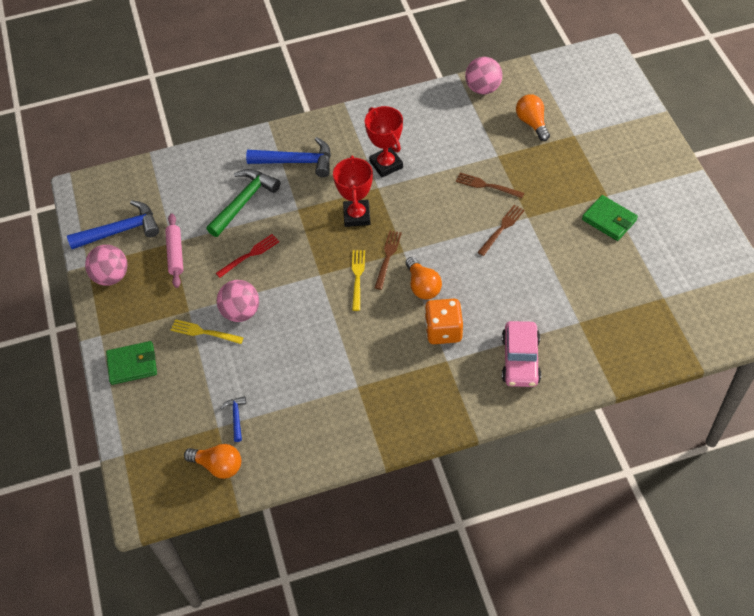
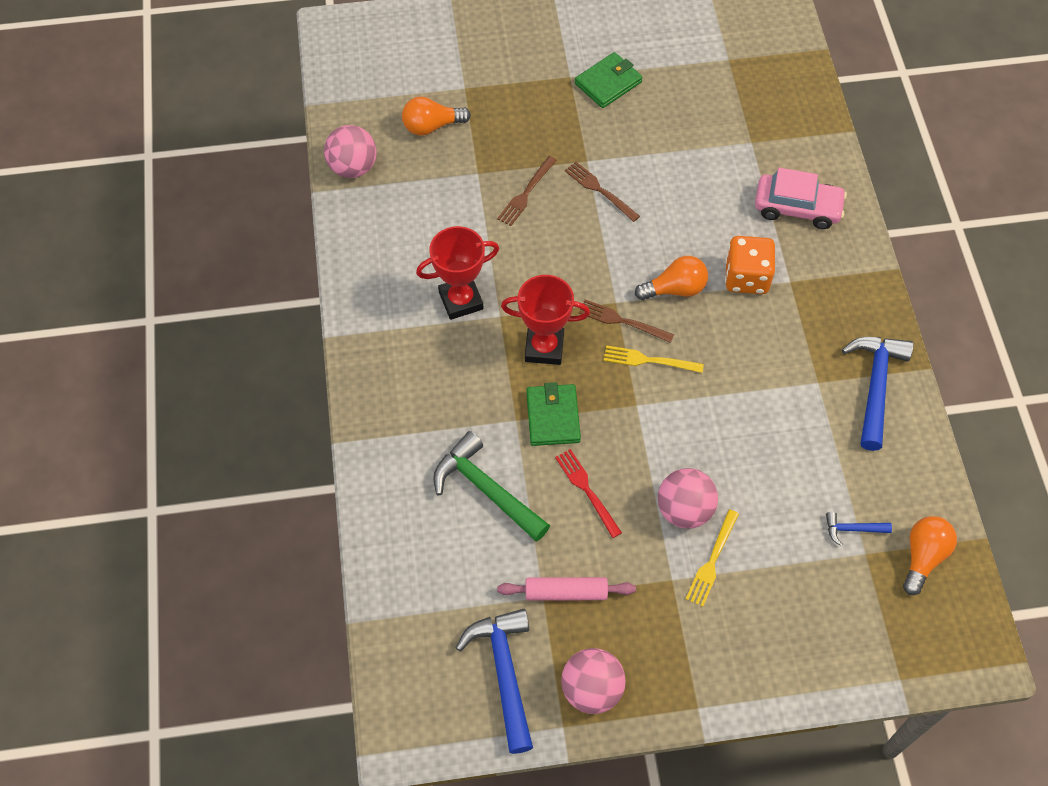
camera: 85 degrees left, 5 degrees up
green wallet [106,341,157,385] -> green wallet moved to [526,382,581,446]
blue hammer [246,137,331,177] -> blue hammer moved to [842,337,913,451]

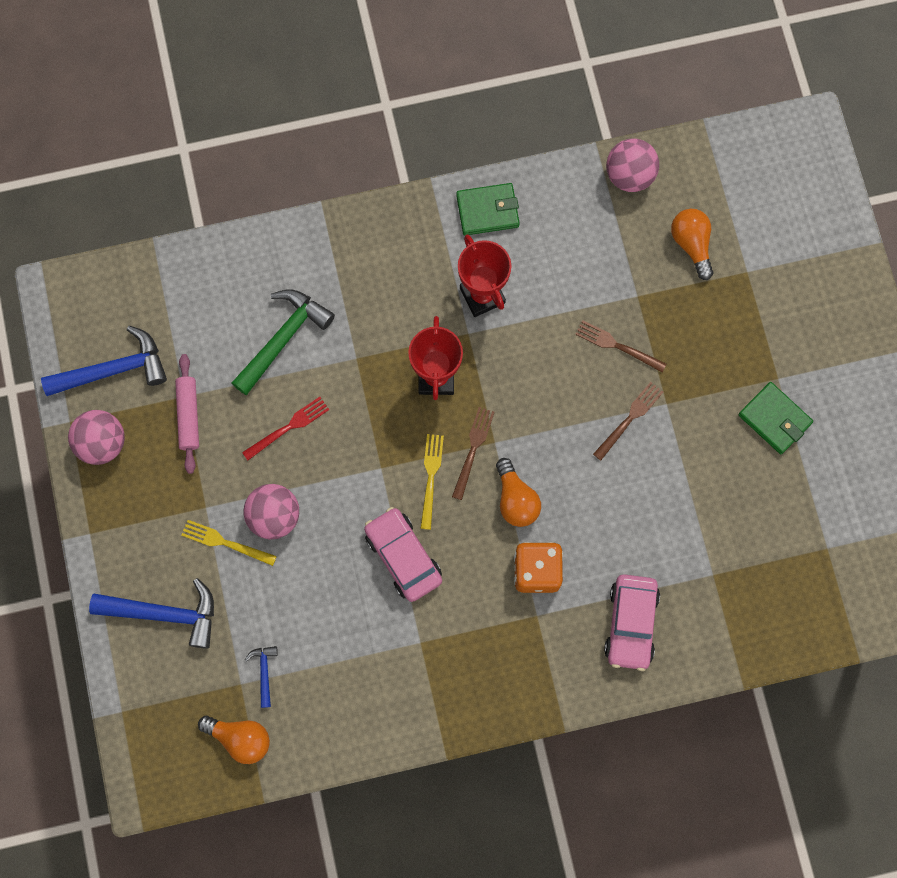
camera: 85 degrees right, 15 degrees up
green wallet [526,382,581,446] -> green wallet moved to [456,183,520,235]
blue hammer [842,337,913,451] -> blue hammer moved to [89,578,214,649]
none -> pink car [364,507,442,602]

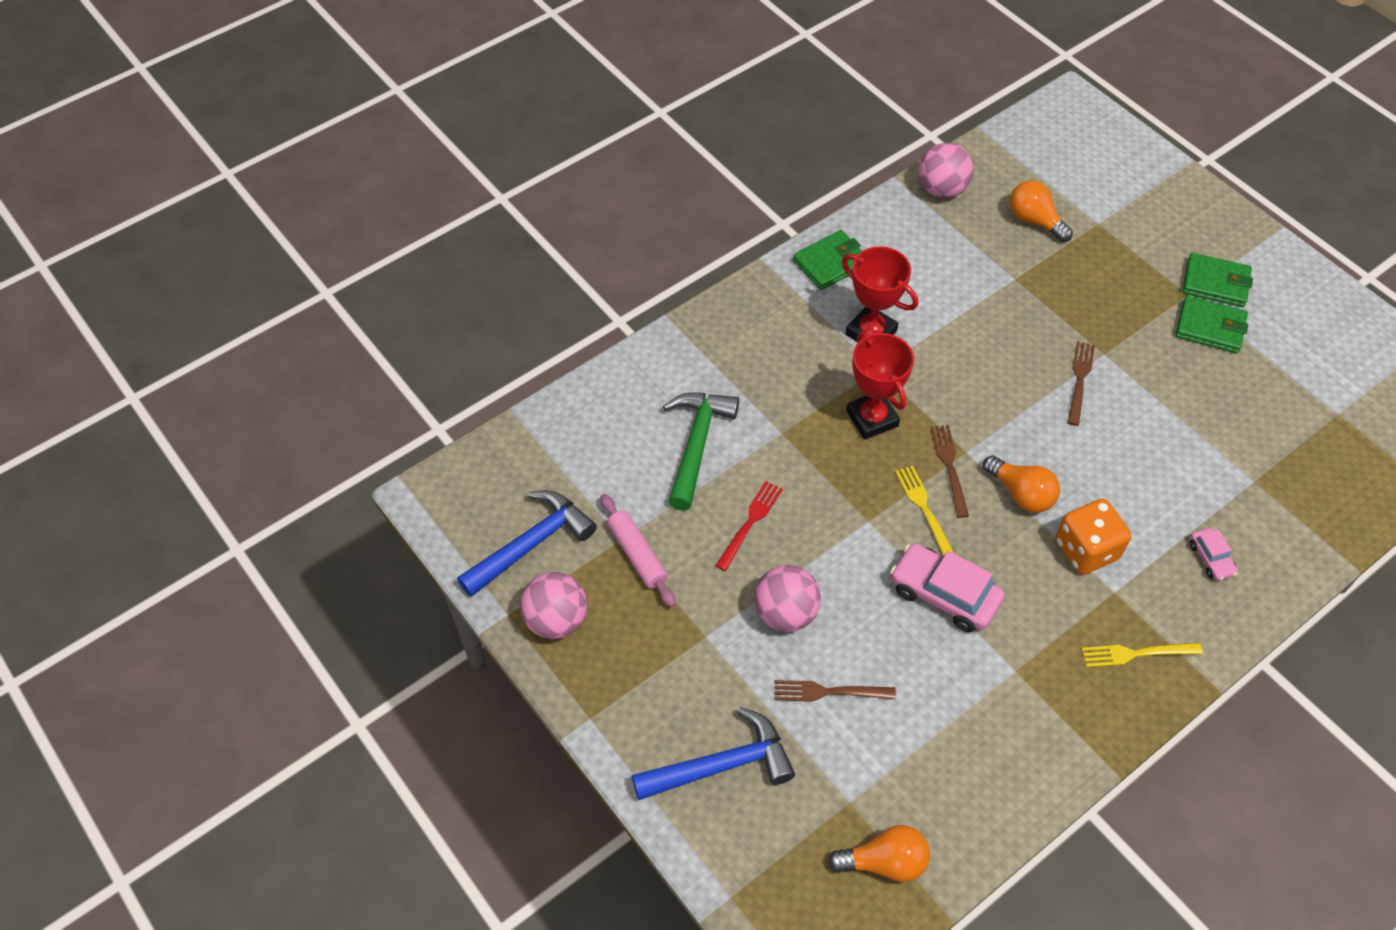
camera: 25 degrees left, 20 degrees down
yellow fork [181,520,277,566] -> yellow fork moved to [1082,643,1203,667]
blue hammer [245,646,278,708] -> none
brown fork [575,320,667,373] -> brown fork moved to [775,680,896,702]
pink car [604,574,660,671] -> pink car [1189,528,1238,581], size x0.52
none -> green wallet [1183,253,1253,307]

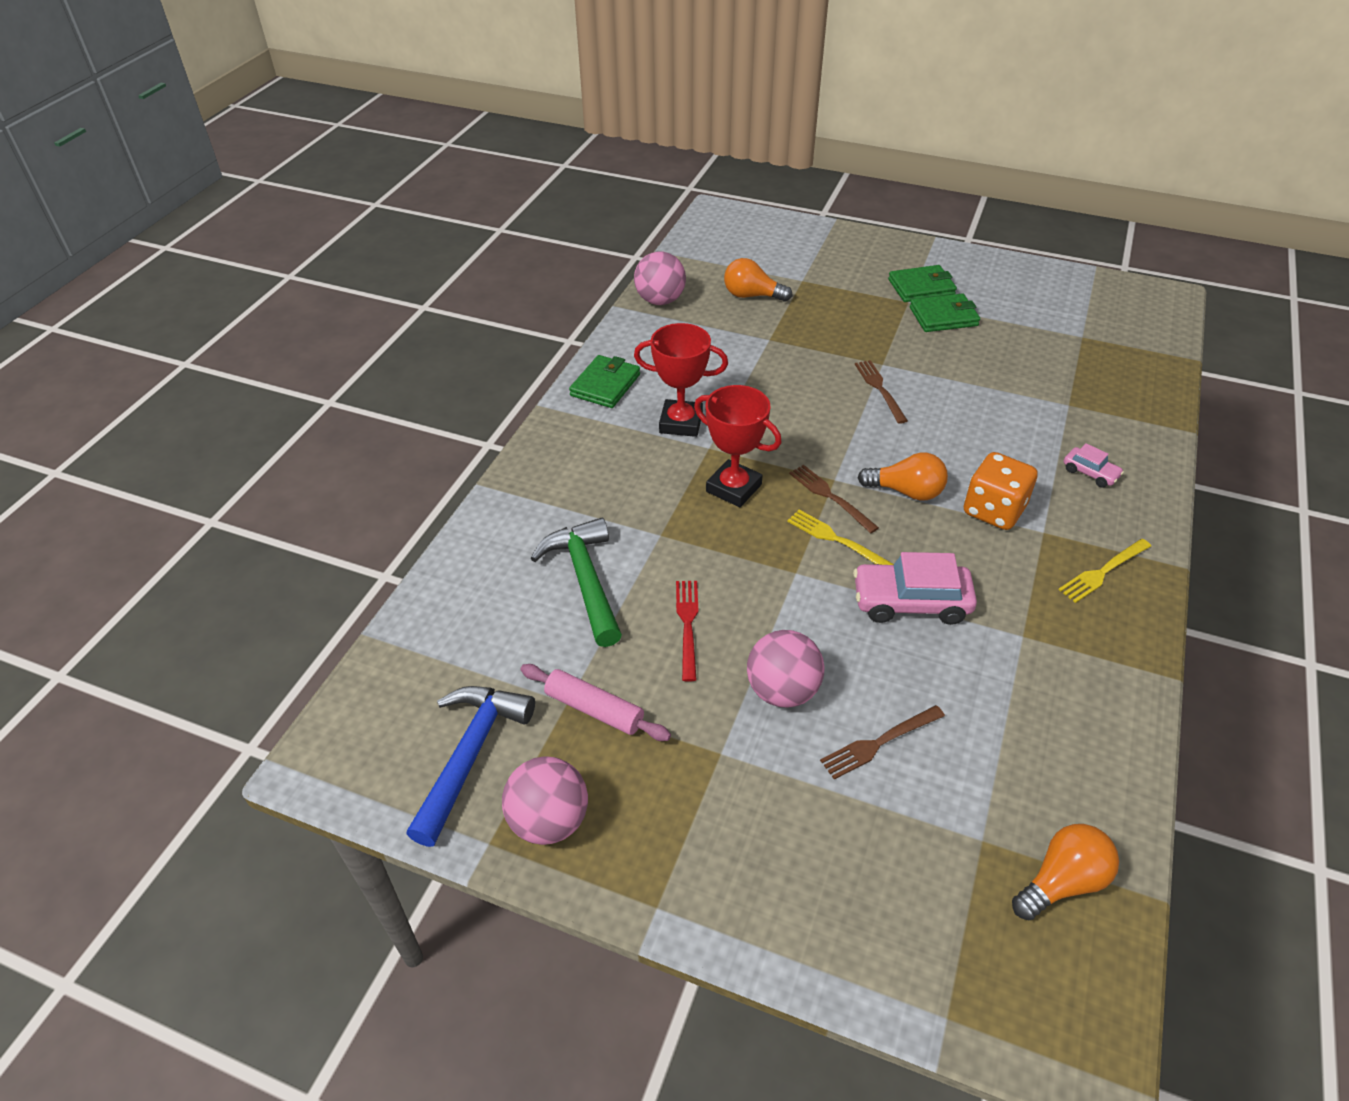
camera: 30 degrees left, 10 degrees down
blue hammer [632,707,795,800] -> none

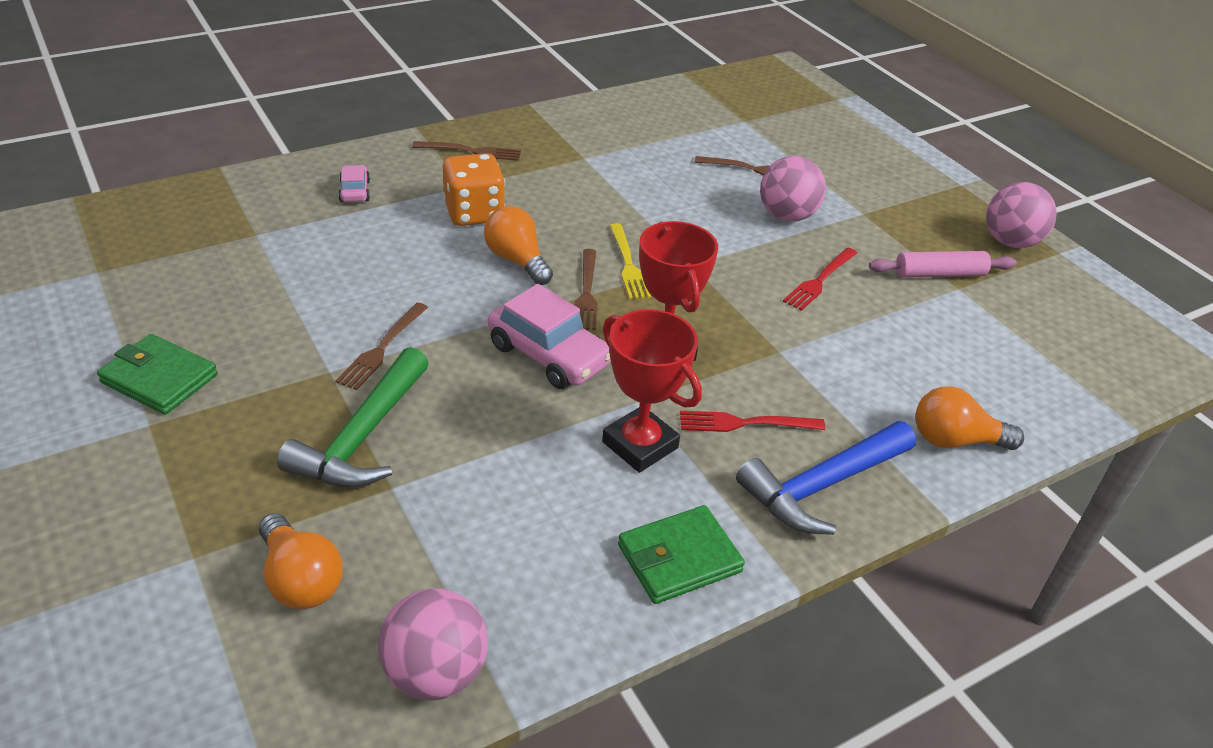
camera: 145 degrees left, 5 degrees down
blue hammer [406,686,535,847] -> blue hammer moved to [736,421,916,535]
pink rolling pin [520,664,671,741] -> pink rolling pin turned 75 degrees counterclockwise [869,251,1017,278]
green hammer [530,518,622,647] -> green hammer moved to [277,347,429,488]
pink car [853,552,977,625] -> pink car moved to [488,284,611,389]
green wallet [888,265,957,302] -> none
orange light bulb [1012,824,1119,920] -> orange light bulb moved to [915,387,1024,450]
yellow fork [1058,539,1151,603] -> brown fork [412,141,521,161]
none -> red fork [680,411,825,432]

